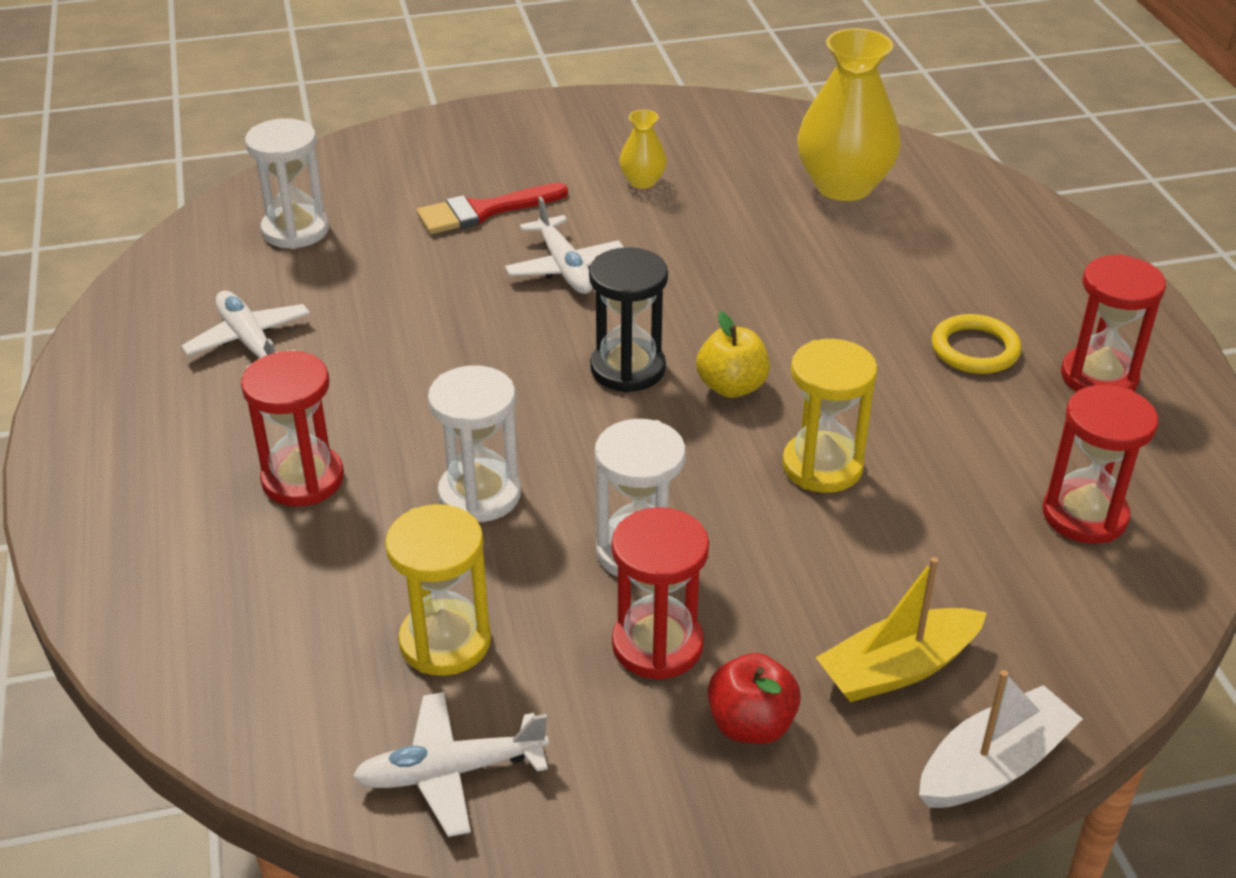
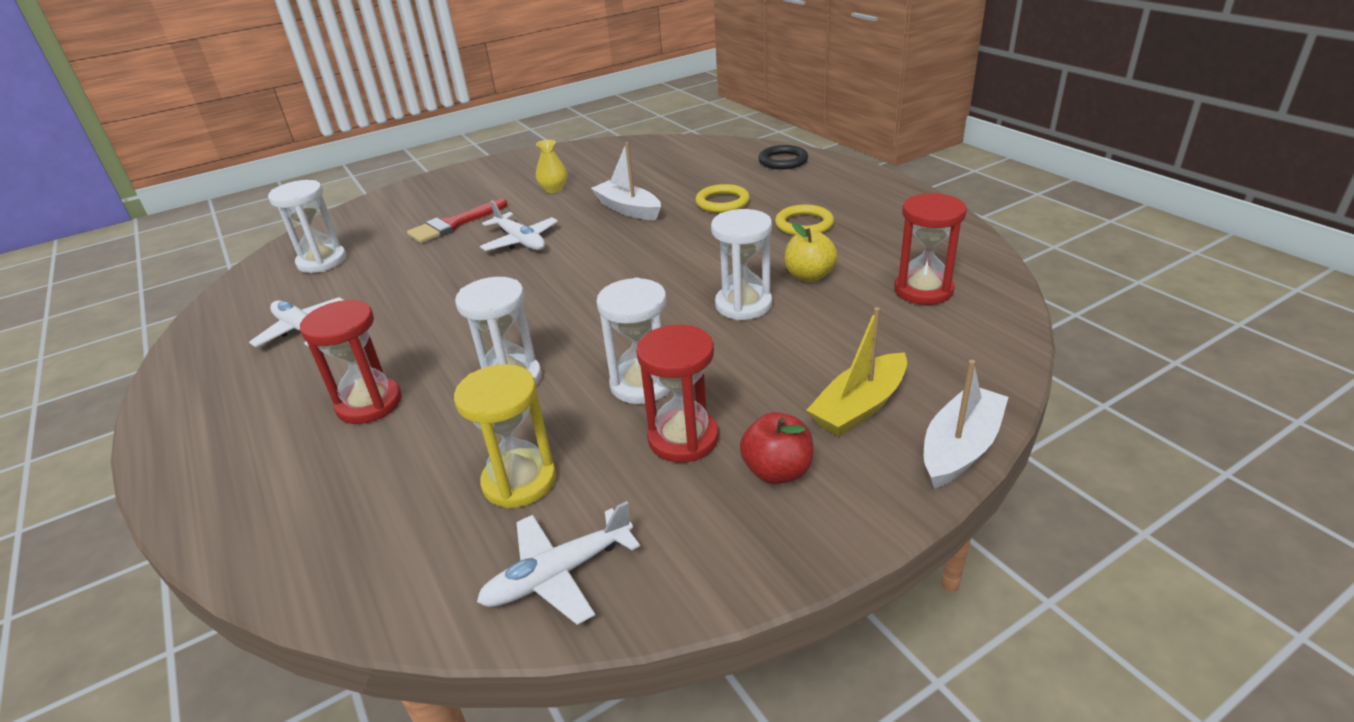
camera: 15 degrees left, 5 degrees down
black hourglass [589,247,668,392] -> none
yellow apple [696,311,770,398] -> yellow apple moved to [784,223,838,282]
yellow hourglass [782,339,877,493] -> white hourglass [711,209,772,320]
yellow vase [797,28,901,201] -> none
red hourglass [1061,254,1166,392] -> none
none -> white boat [591,142,661,220]
none -> yellow ring [696,184,750,213]
none -> black ring [758,145,808,170]

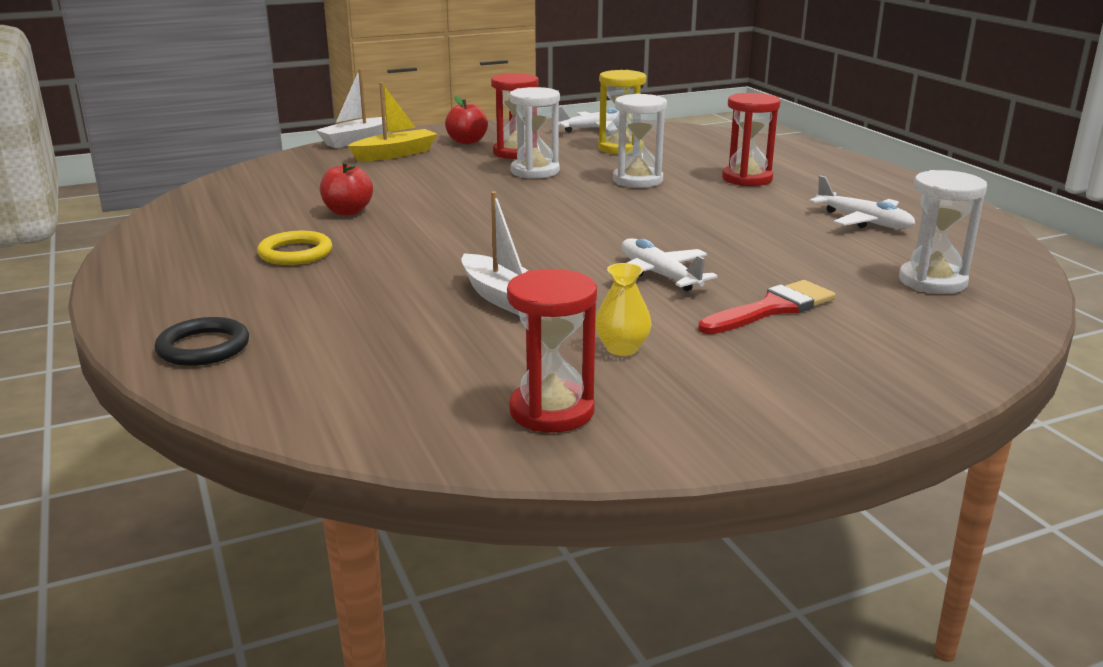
camera: 175 degrees left, 10 degrees down
yellow ring [696,184,750,213] -> none
white hourglass [711,209,772,320] -> none
yellow apple [784,223,838,282] -> red apple [320,162,373,215]
red hourglass [894,193,967,305] -> red hourglass moved to [507,269,597,433]

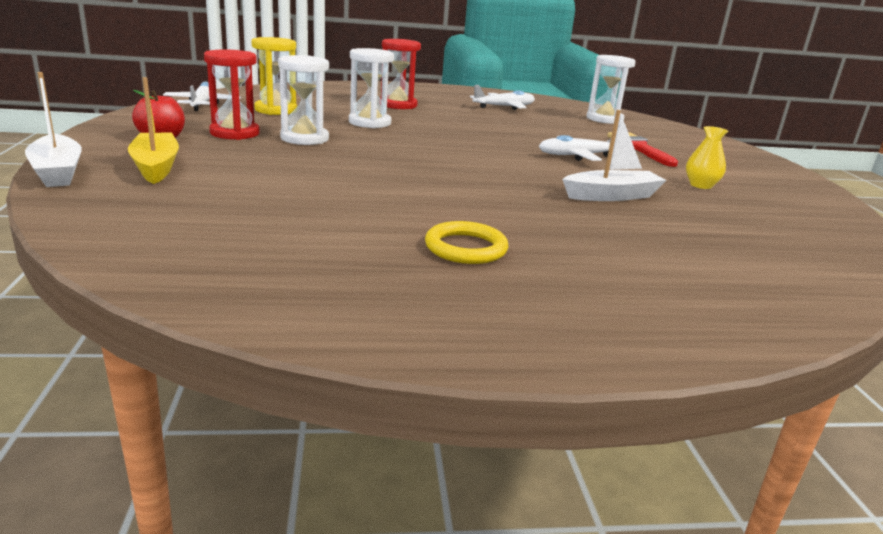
camera: 75 degrees left, 0 degrees up
black ring [155,317,249,366] -> none
red apple [320,162,373,215] -> none
red hourglass [507,269,597,433] -> none

